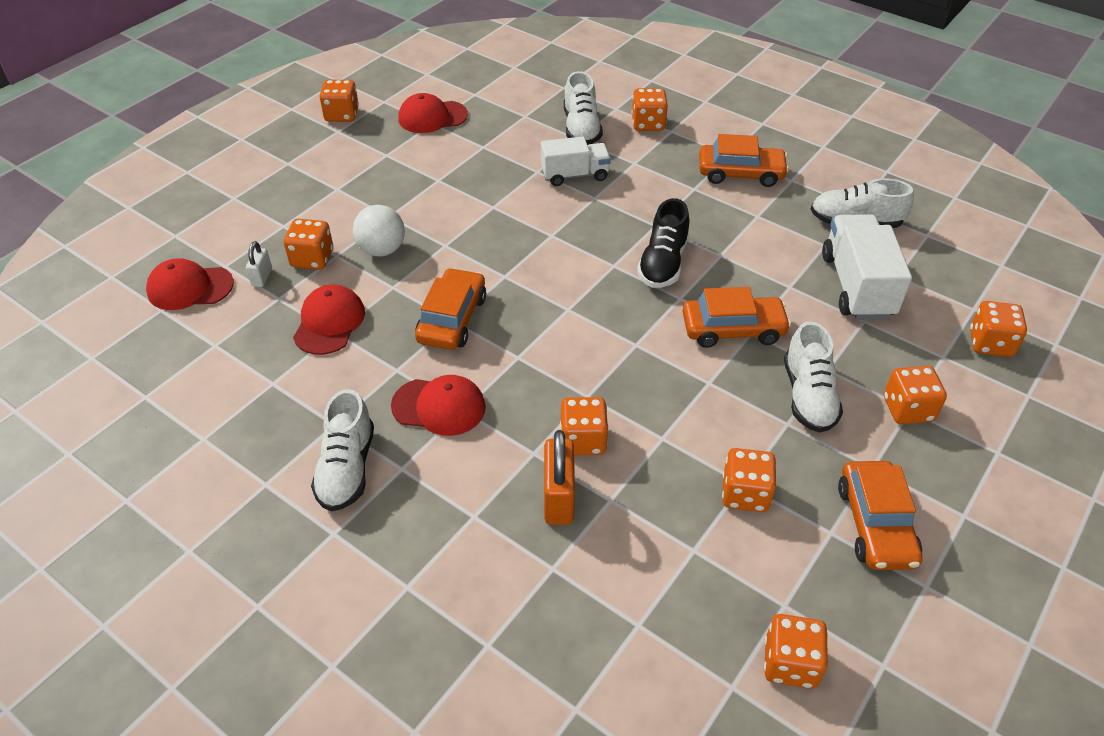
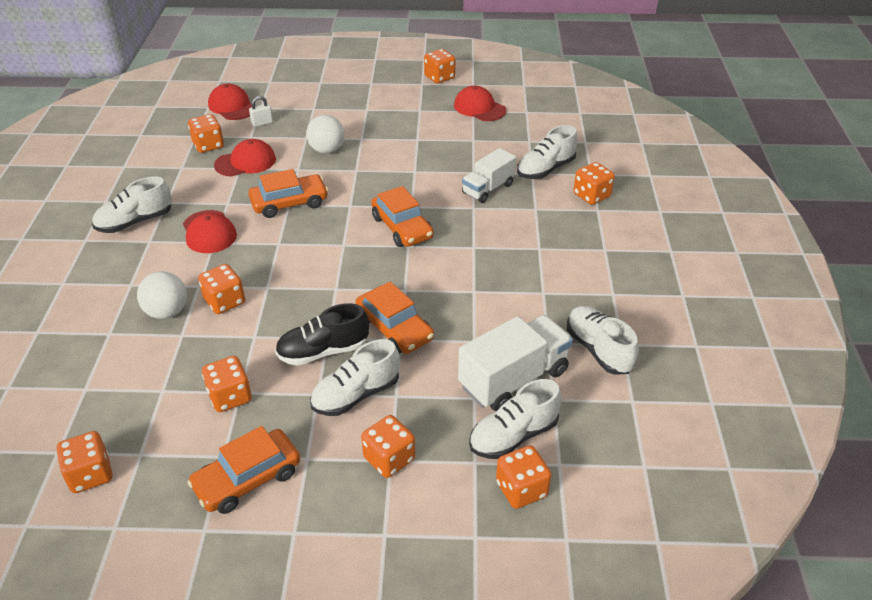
camera: 55 degrees right, 5 degrees down
orange dice [284,219,333,270] -> orange dice moved to [188,114,224,153]
white truck [541,136,611,186] -> white truck turned 90 degrees clockwise [462,148,516,203]
orange padlock [544,430,575,525] -> white ball [137,271,187,319]
black shoe [637,198,689,288] -> black shoe moved to [275,303,369,366]
orange car [699,134,789,187] -> orange car moved to [371,186,434,247]
none -> white shoe [469,379,561,459]

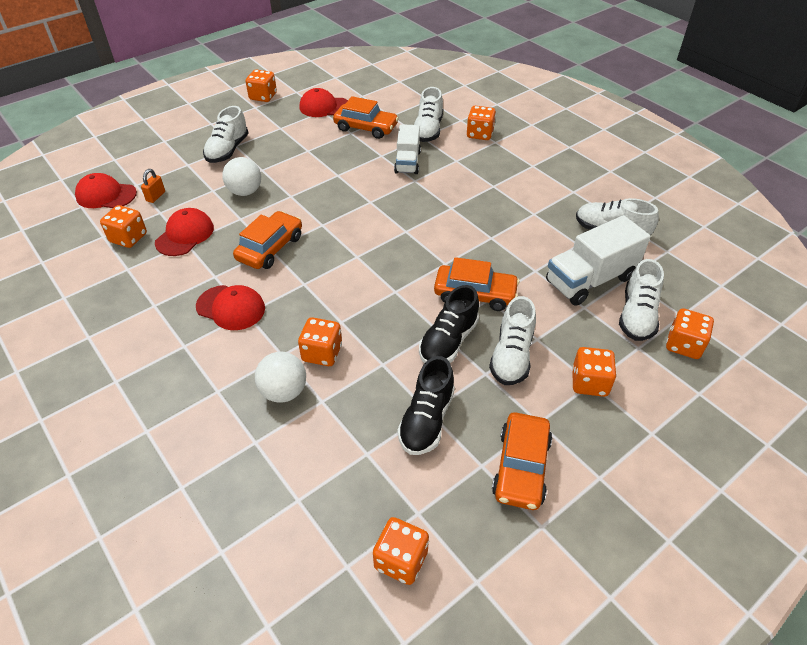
camera: 40 degrees left, 5 degrees up
white shoe [92,176,172,233] -> white shoe moved to [203,106,249,163]
orange dice [202,356,252,412] -> black shoe [397,356,455,455]
white padlock [249,96,273,127] -> orange padlock [141,169,165,203]
orange car [371,186,434,247] -> orange car moved to [333,96,399,139]
white truck [458,315,573,411] -> white truck turned 135 degrees counterclockwise [546,215,651,306]

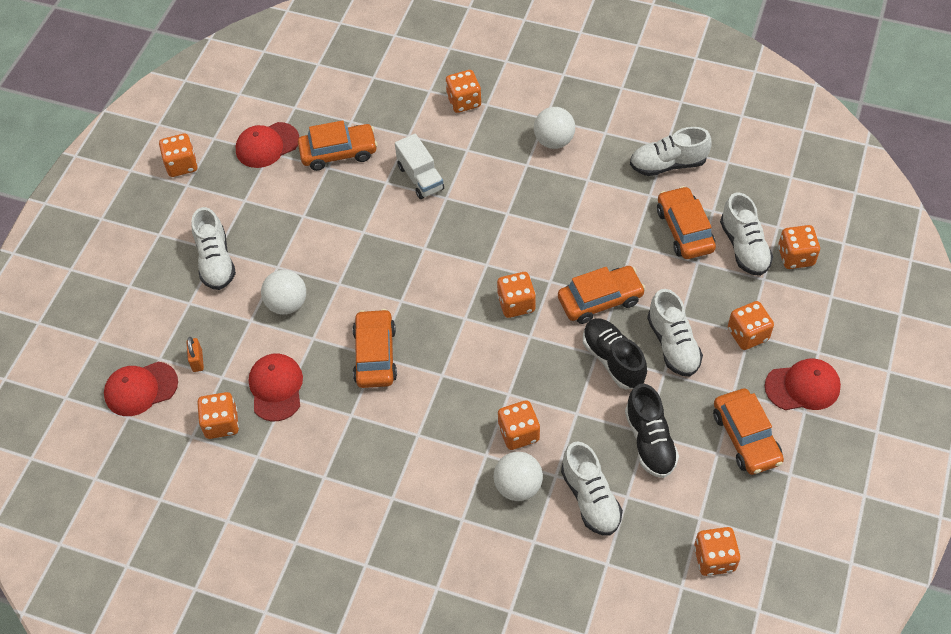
camera: 30 degrees left, 10 degrees up
red cap [196,285,265,330] -> red cap moved to [765,358,841,410]
white shoe [414,87,443,142] -> white shoe moved to [561,441,623,535]
black shoe [419,285,479,364] -> black shoe turned 150 degrees clockwise [583,318,647,390]
white truck [546,215,651,306] -> orange car [657,186,716,259]
none -> orange dice [497,272,536,318]
none -> white ball [534,107,575,149]

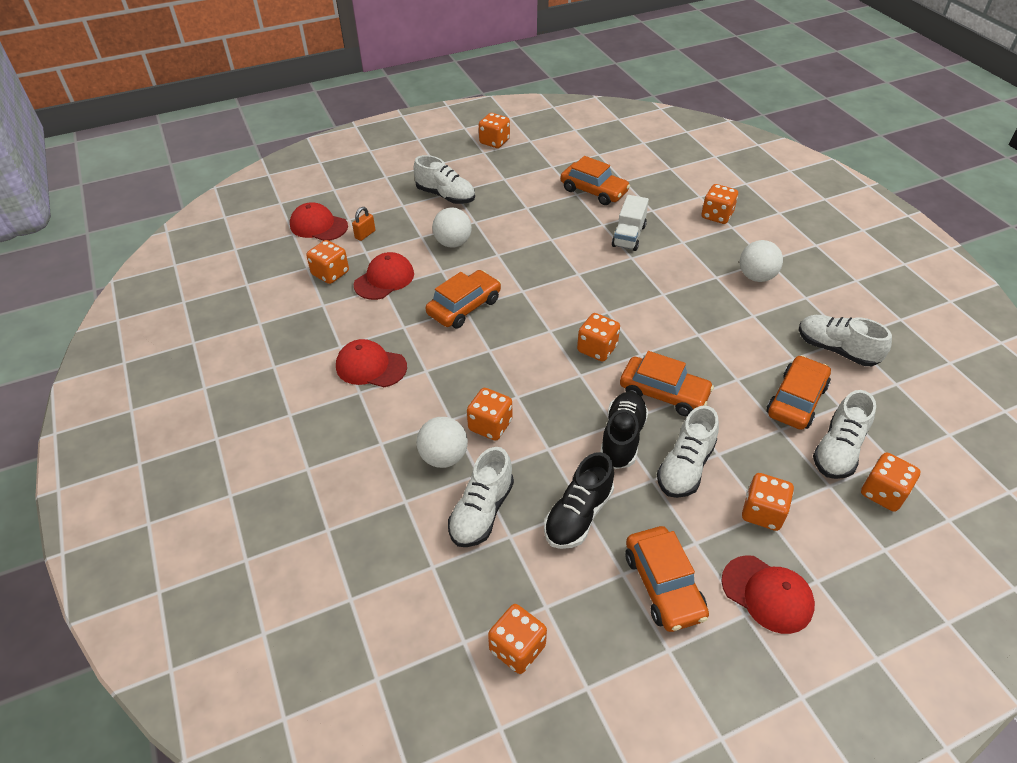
camera: 45 degrees right, 10 degrees down
white shoe [191,207,236,290] -> white shoe turned 90 degrees counterclockwise [414,155,475,204]
red cap [236,122,299,168] -> red cap moved to [336,339,407,387]
orange car [713,388,784,475] -> orange car turned 45 degrees counterclockwise [626,526,709,632]

